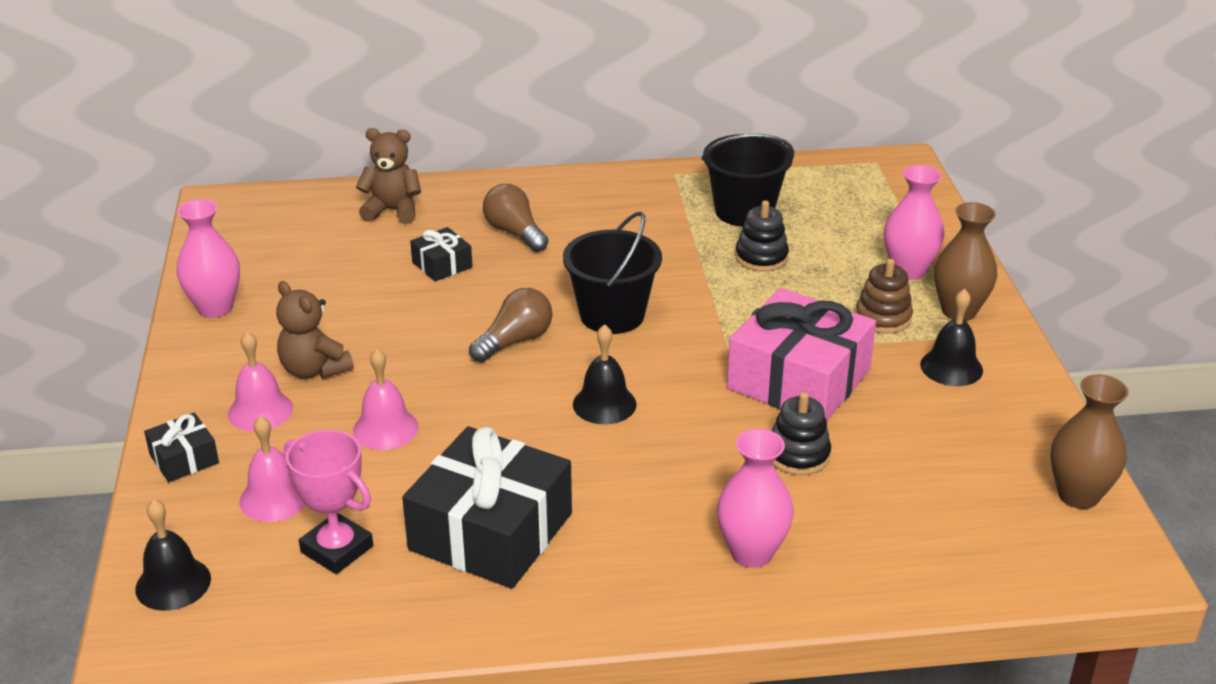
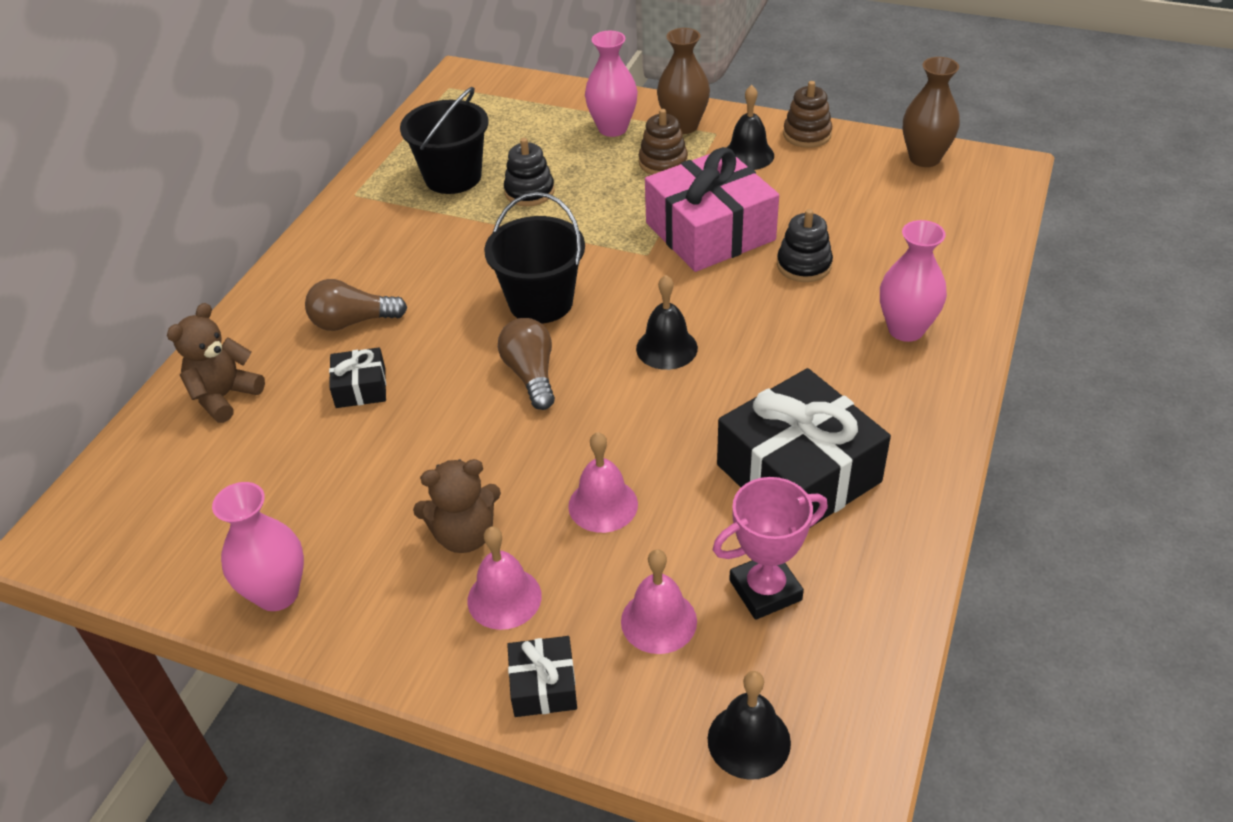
camera: 60 degrees left, 10 degrees up
none -> brown stacking toy [783,81,832,148]

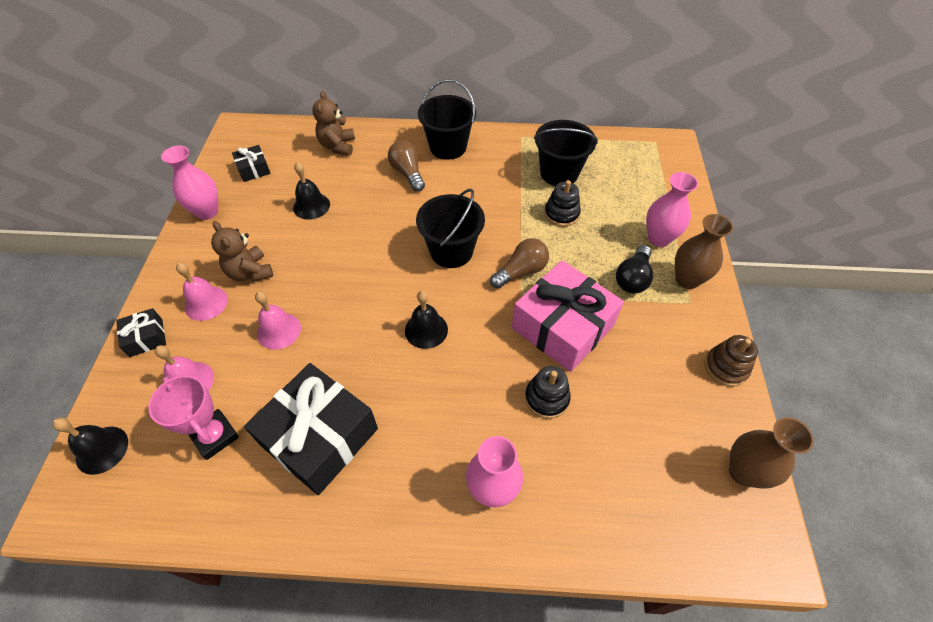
camera: 70 degrees right, 10 degrees up
brown teddy bear [167,303,265,423] -> brown teddy bear turned 105 degrees counterclockwise [312,91,355,156]
black gift [329,347,386,408] -> black gift moved to [232,145,271,182]
brown light bulb [498,318,555,410] -> brown light bulb moved to [490,238,549,289]
brown stacking toy [639,109,688,175] -> black light bulb [616,245,653,294]
black bell [727,85,774,170] -> black bell moved to [293,162,330,220]
none -> black bucket [418,79,476,160]

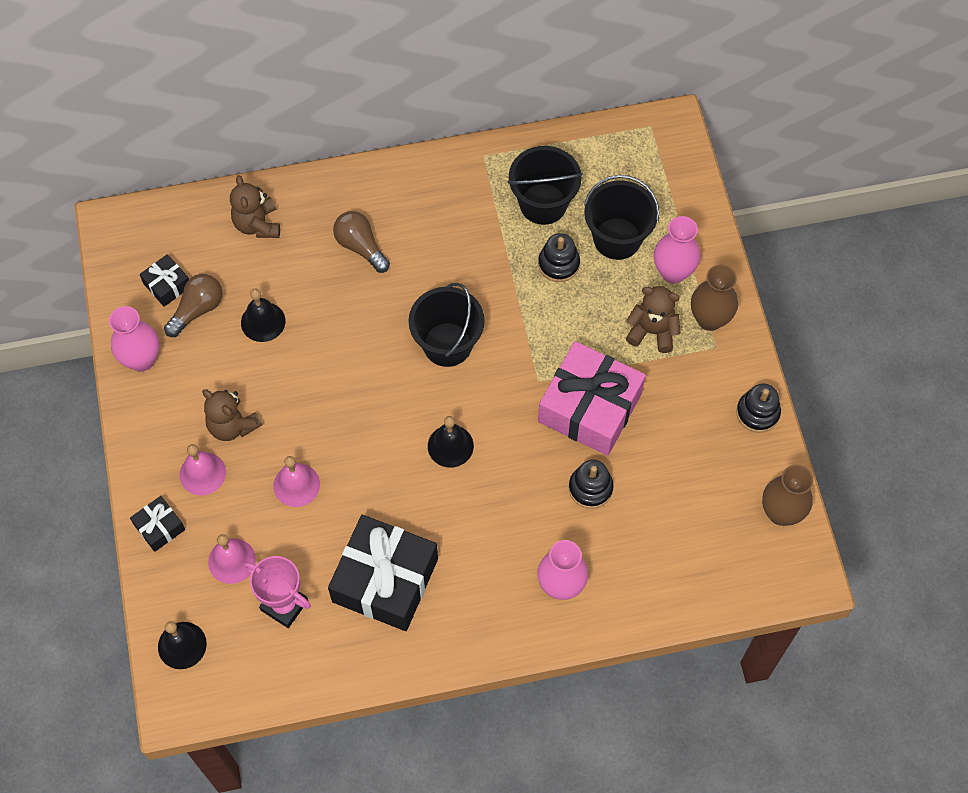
camera: 15 degrees left, 10 degrees up
black bucket [418,79,476,160] -> black bucket moved to [584,175,660,260]
brown light bulb [490,238,549,289] -> brown light bulb moved to [164,274,223,337]
black light bulb [616,245,653,294] -> brown teddy bear [626,286,681,353]
brown stacking toy [704,335,758,387] -> black stacking toy [736,383,781,433]

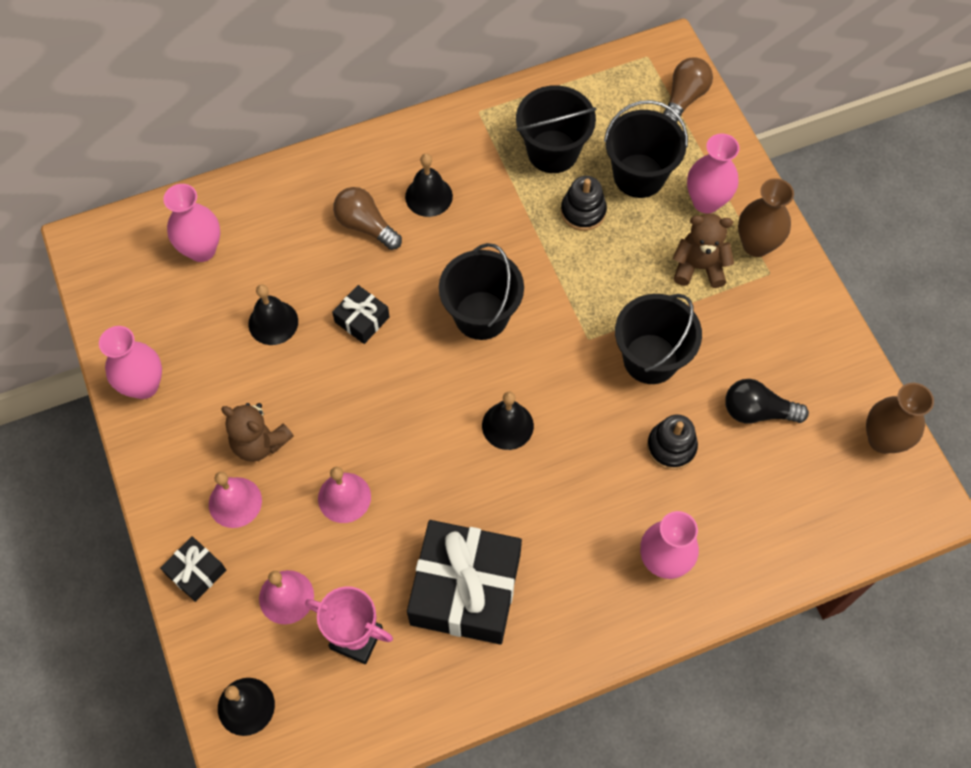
camera: 10 degrees left, 0 degrees up
black gift [140,254,189,307] -> black gift moved to [332,285,390,344]
brown light bulb [164,274,223,337] -> brown light bulb moved to [663,57,713,123]
brown teddy bear [230,175,280,238] -> none
pink gift [538,341,646,456] -> black bucket [615,294,702,384]
black stacking toy [736,383,781,433] -> none
none -> pink vase [163,184,220,262]
none -> black bell [405,154,453,217]
none -> black light bulb [725,379,809,424]

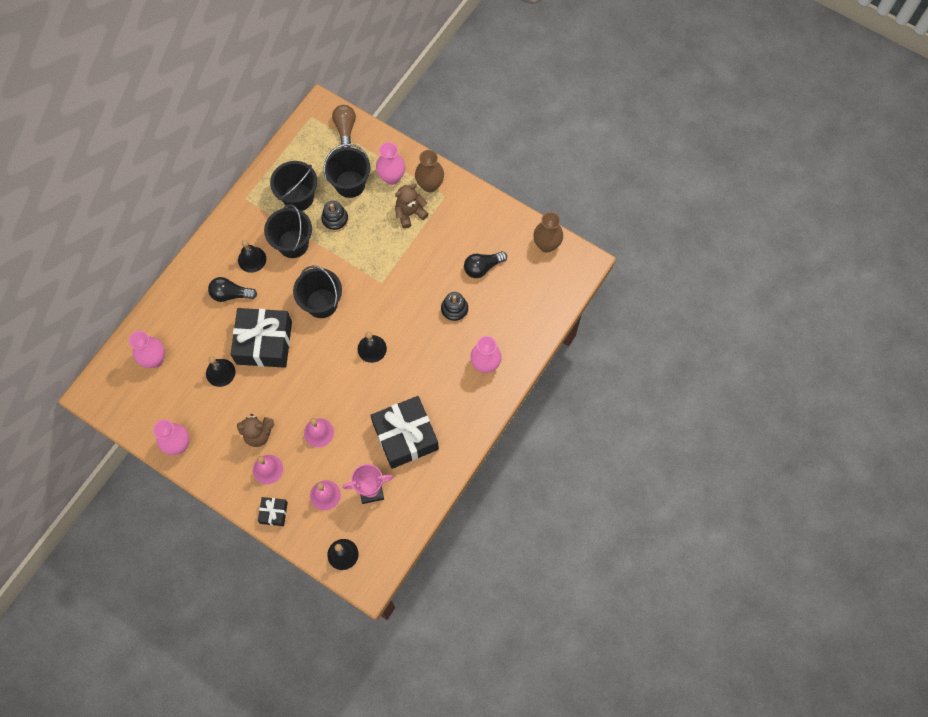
camera: 35 degrees left, 5 degrees up
black gift [332,285,390,344] -> black gift [231,308,292,368], size x2.17
brown light bulb [333,187,402,250] -> black light bulb [208,277,257,302]
black bucket [615,294,702,384] -> black bucket moved to [264,204,312,258]

